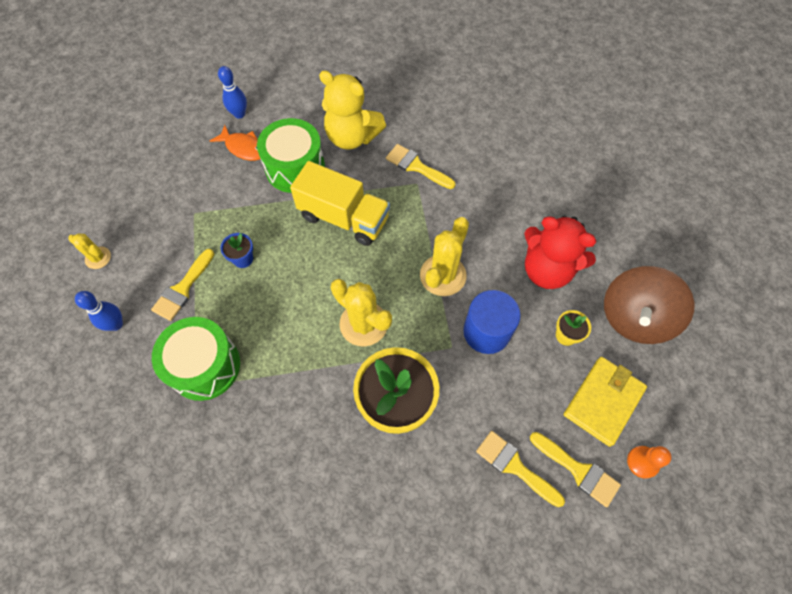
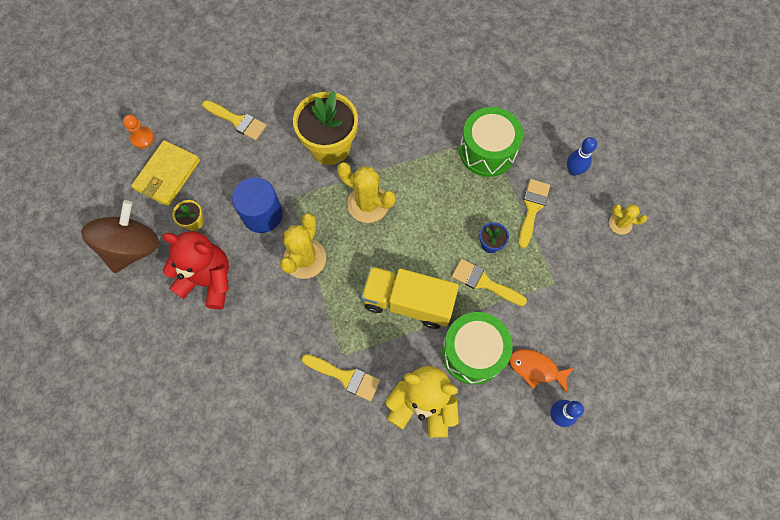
camera: 170 degrees right, 5 degrees up
yellow brush [530,432,621,507] -> yellow brush moved to [452,259,527,306]

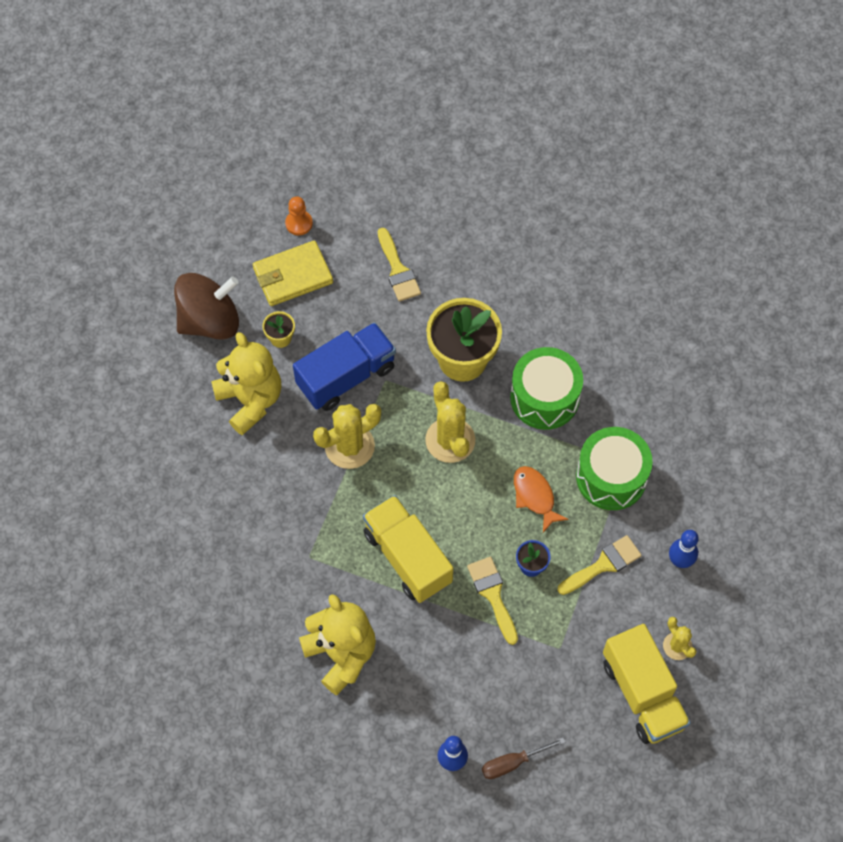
camera: 40 degrees right, 5 degrees down
red teddy bear [162,231,229,309] -> yellow teddy bear [211,332,281,435]
blue cylinder [232,177,283,233] -> blue truck [293,322,396,411]
yellow brush [302,354,380,401] -> none
green drum [442,312,513,385] -> green drum moved to [510,347,583,430]
orange fish [509,349,575,393] -> orange fish moved to [514,466,569,533]
none -> brown screwdriver [482,738,565,779]
none -> yellow truck [603,624,691,744]

